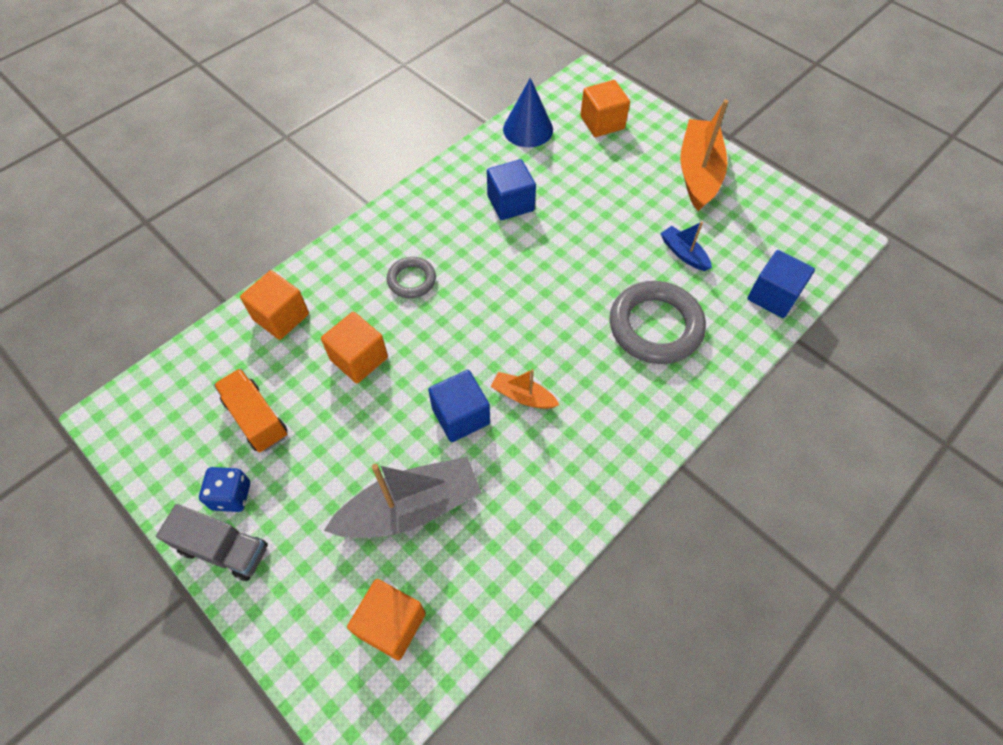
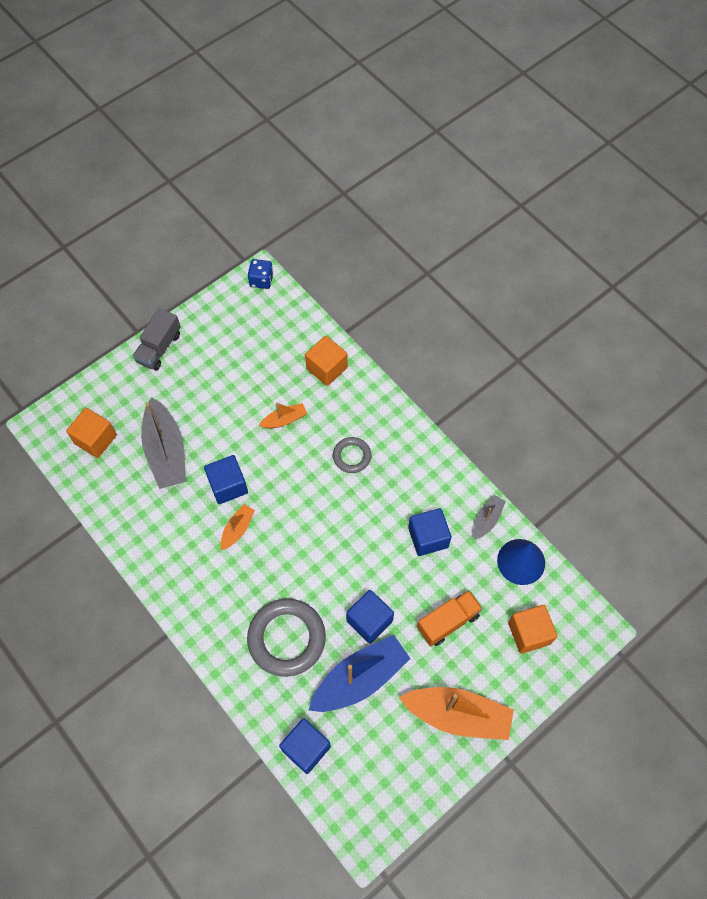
camera: 95 degrees right, 5 degrees up
blue dice [199,467,250,512] -> blue dice moved to [248,259,274,289]
orange truck [214,368,287,453] -> orange truck moved to [417,590,483,647]
orange cube [321,312,388,383] -> orange boat [259,402,307,429]
blue boat [660,222,712,271] -> blue boat [309,635,411,712], size x2.00
none -> blue cube [346,590,394,644]
none -> grey boat [474,495,506,539]

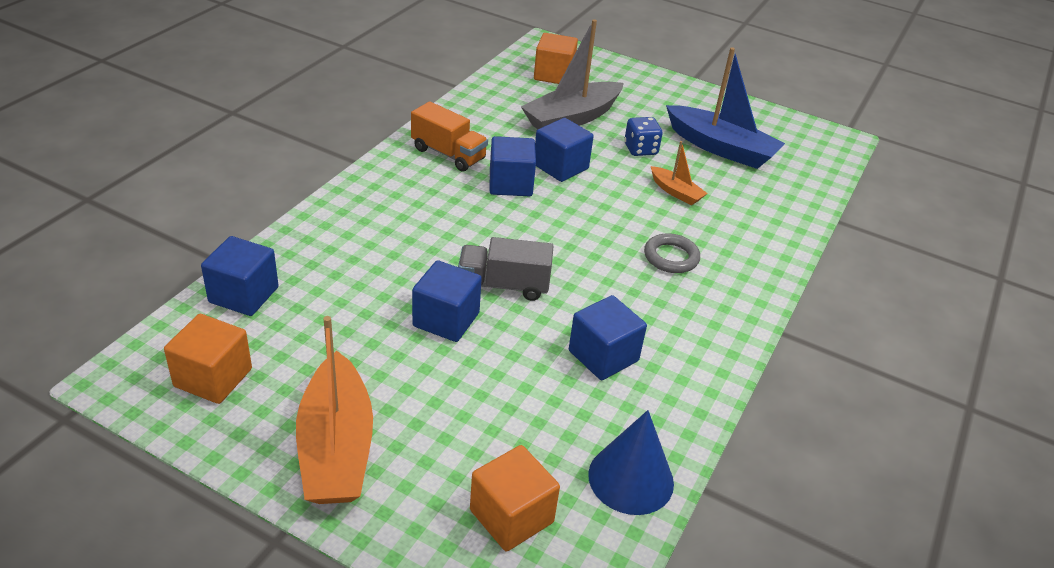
camera: 65 degrees right, 25 degrees down
grey truck [133,308,181,370] -> grey truck moved to [458,237,553,301]
orange boat [221,504,255,550] -> blue cube [490,136,536,196]
grey ring [247,599,326,677] -> none
blue dice [248,259,274,289] -> blue dice moved to [624,117,663,156]
orange cube [305,336,348,386] -> orange cube moved to [164,314,252,404]
blue boat [309,635,411,712] -> blue boat moved to [666,47,785,169]
orange truck [417,590,483,647] -> orange truck moved to [411,101,488,172]
grey boat [474,495,506,539] -> none

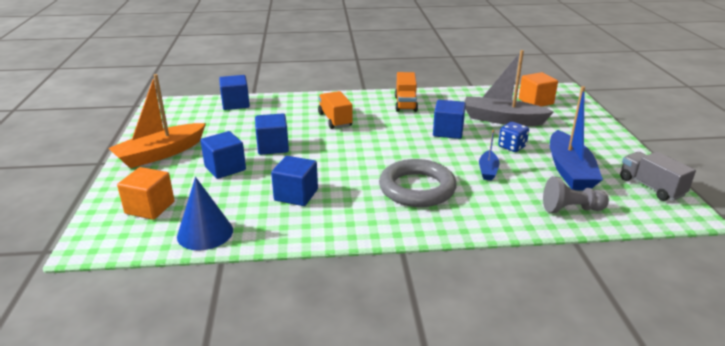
camera: 60 degrees right, 10 degrees down
orange cube [164,314,252,404] -> none
grey truck [458,237,553,301] -> grey truck moved to [620,152,696,201]
blue cube [490,136,536,196] -> blue cube moved to [200,131,246,179]
grey ring [644,233,700,273] -> grey ring [379,159,457,207], size x1.86
orange boat [651,141,708,205] -> blue boat [479,130,499,180]
none -> orange truck [318,91,353,129]
none -> grey pawn [543,176,609,213]

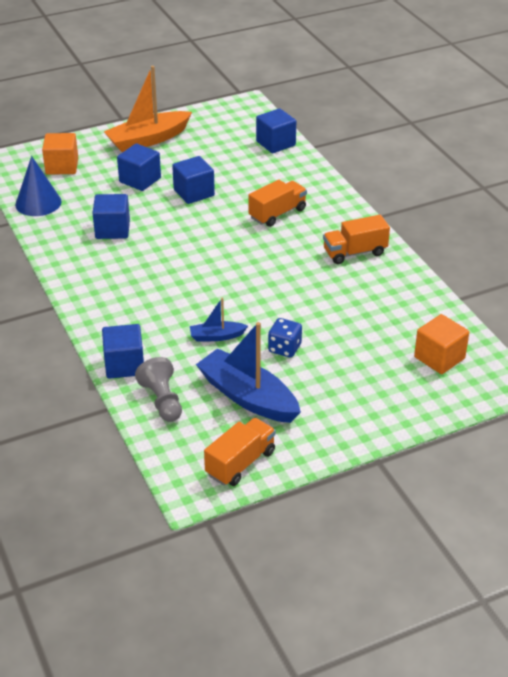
camera: 70 degrees right, 10 degrees up
orange boat [109,74,206,168] -> orange boat turned 60 degrees counterclockwise [104,66,192,152]
grey ring [379,159,457,207] -> none
blue cube [433,100,466,139] -> blue cube moved to [102,324,144,379]
grey boat [464,50,554,126] -> none
blue boat [550,86,603,190] -> blue boat turned 60 degrees clockwise [196,322,301,423]
grey truck [620,152,696,201] -> orange truck [204,418,276,486]

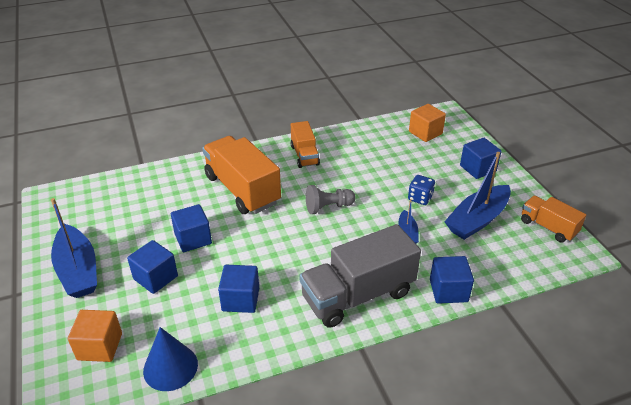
camera: 85 degrees left, 0 degrees up
orange boat [104,66,192,152] -> blue boat [51,198,97,298]
grey pawn [135,357,182,422] -> grey pawn moved to [306,185,356,214]
orange truck [248,180,307,227] -> orange truck [202,136,281,214], size x1.79
blue cube [256,108,296,153] -> blue cube moved to [460,138,501,179]
none -> grey truck [299,224,421,328]

